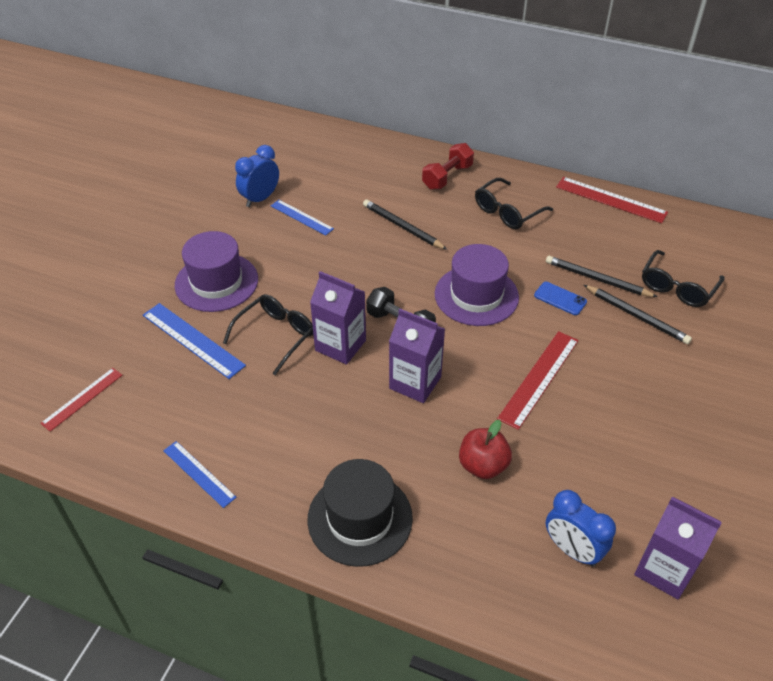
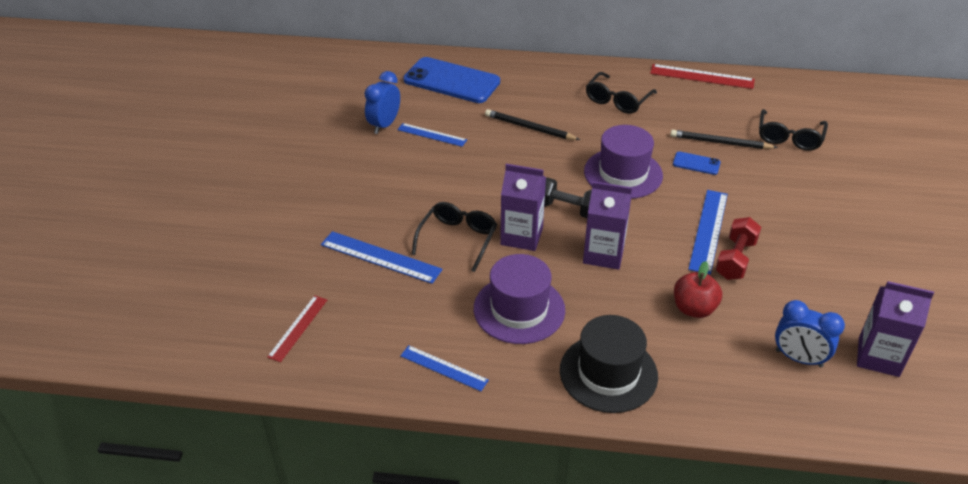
camera: 15 degrees left, 5 degrees down
purple hat [175,231,258,312] -> purple hat moved to [474,254,565,344]
red dumbbell [422,143,474,190] -> red dumbbell moved to [715,217,761,280]
red ruler [497,331,579,430] -> blue ruler [688,190,728,275]
black pencil [584,285,692,344] -> none
none -> blue phone [403,57,500,103]

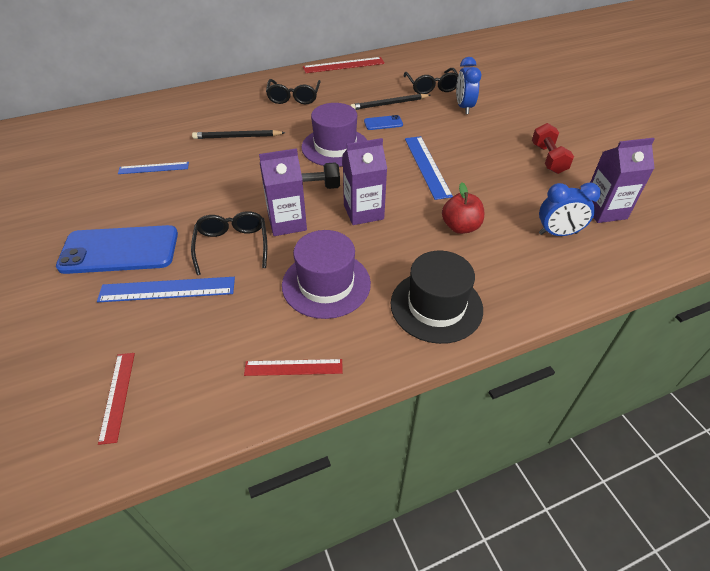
camera: 30 degrees left, 5 degrees up
blue clock [365,71,400,134] -> blue clock moved to [456,57,481,114]
blue ruler [400,345,489,391] -> red ruler [244,359,342,376]
blue phone [403,57,500,103] -> blue phone moved to [56,225,178,274]
red dumbbell [715,217,761,280] -> red dumbbell moved to [532,123,574,174]

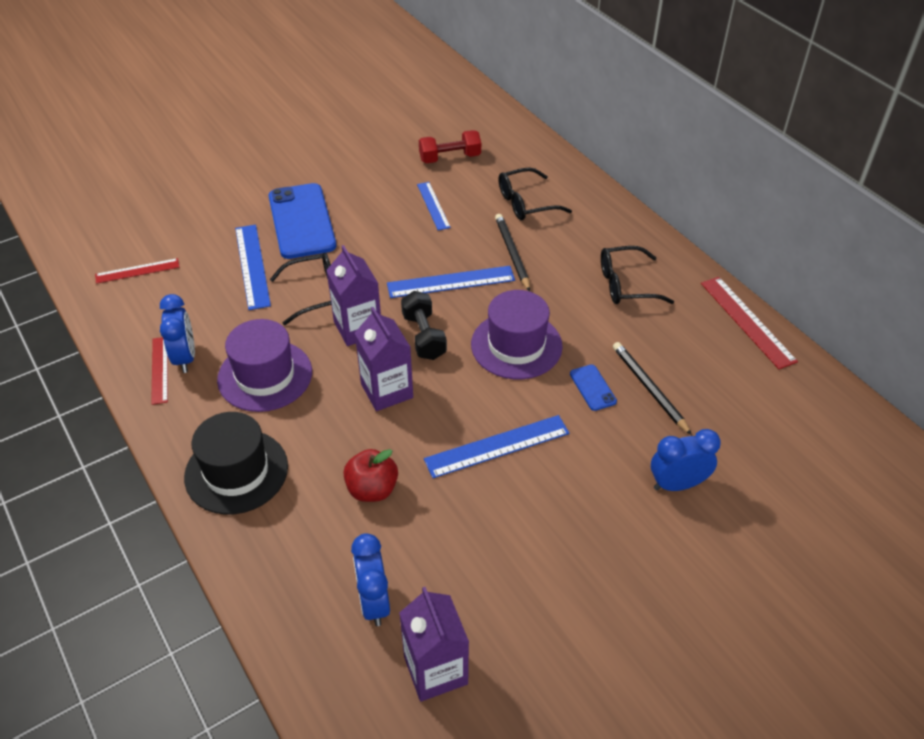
camera: 80 degrees right, 0 degrees up
black glasses [404,68,458,94] -> black glasses moved to [498,167,572,220]
red dumbbell [532,123,574,174] -> red dumbbell moved to [419,130,481,163]
none -> blue clock [160,294,195,373]
none -> blue ruler [387,266,515,298]

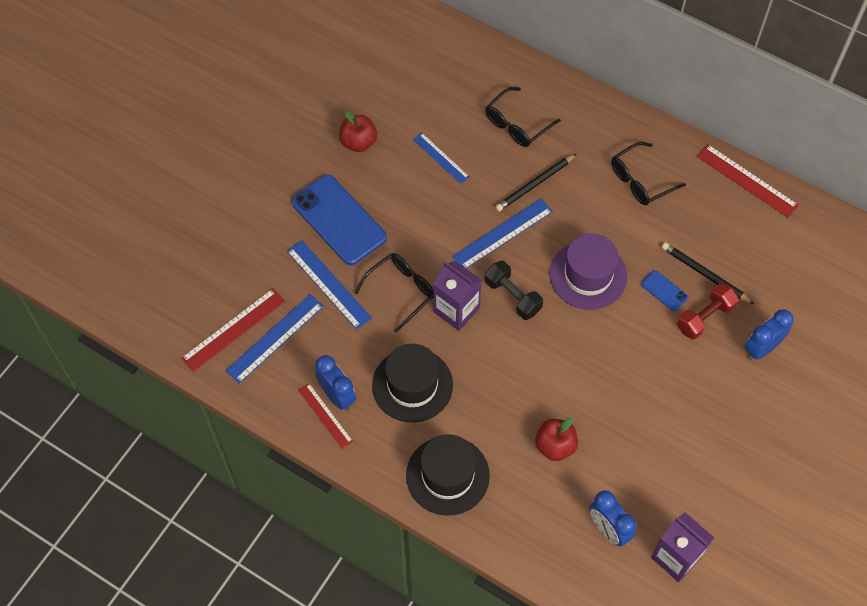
camera: 25 degrees left, 15 degrees up
red ruler [95,258,180,284] -> red ruler [181,288,285,372], size x1.54
purple hat [217,319,312,412] -> black hat [372,344,453,423]
purple carton [355,307,413,411] -> none
red dumbbell [419,130,481,163] -> red dumbbell moved to [677,283,739,340]
blue ruler [424,415,569,478] -> blue ruler moved to [226,294,324,384]
black pencil [495,214,530,292] -> black pencil turned 90 degrees counterclockwise [495,154,576,212]
none -> red apple [339,111,377,152]

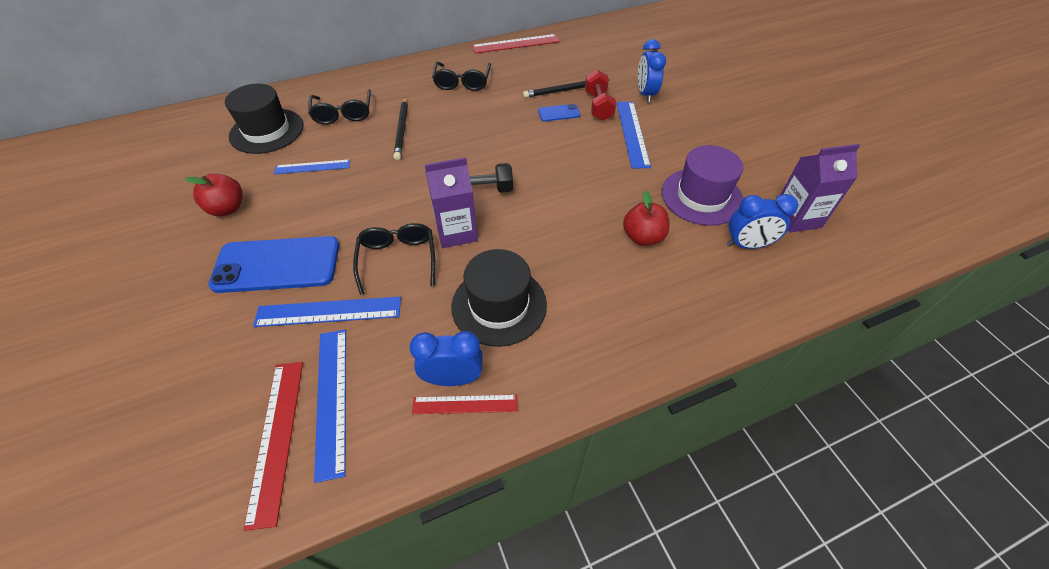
camera: 55 degrees left, 10 degrees down
black hat [406,434,490,516] -> black hat moved to [225,84,303,154]
blue ruler [452,199,553,269] -> blue ruler moved to [617,102,651,168]
purple hat [549,233,627,310] -> purple hat moved to [662,145,743,226]

